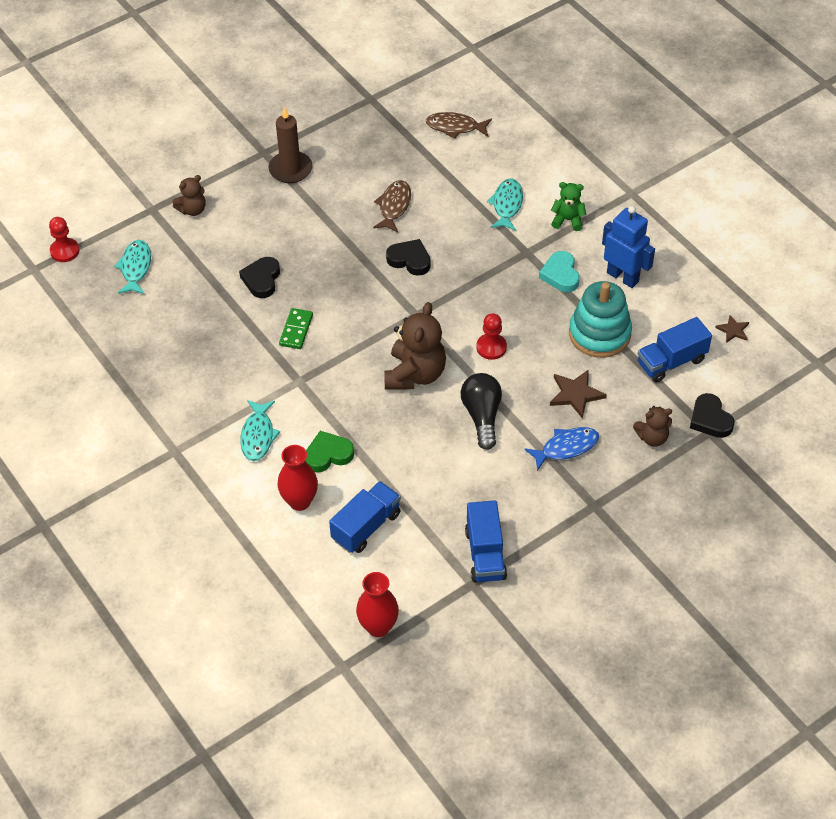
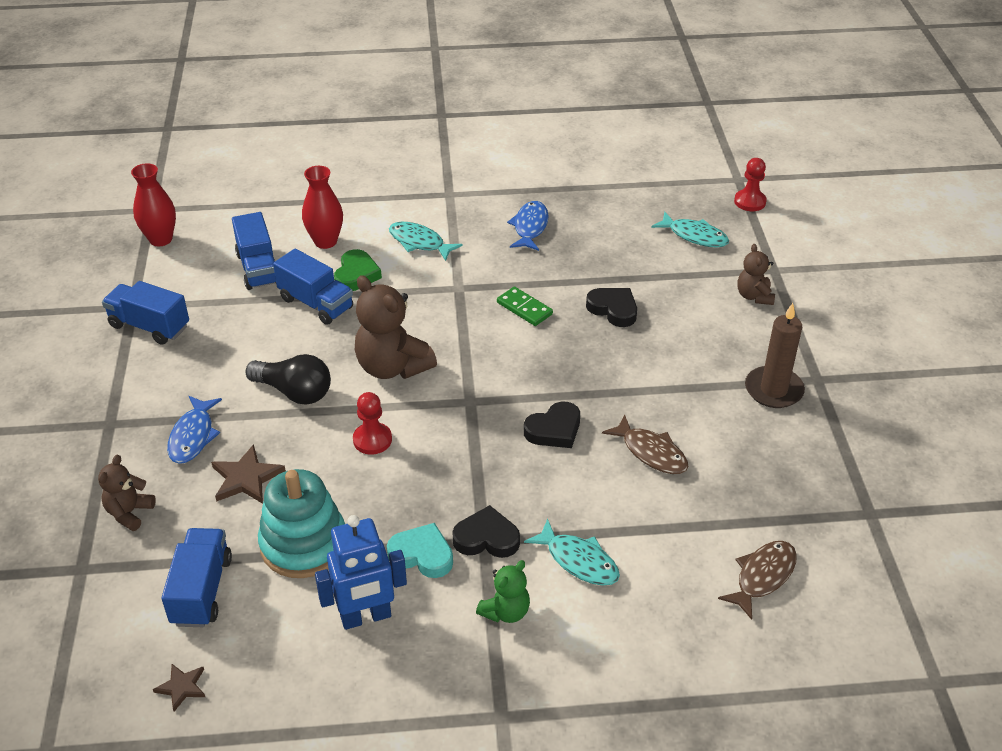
camera: 120 degrees right, 10 degrees down
black heart [690,393,734,438] -> black heart moved to [452,505,520,558]
none -> blue truck [273,248,353,325]
none -> blue fish [507,201,549,251]

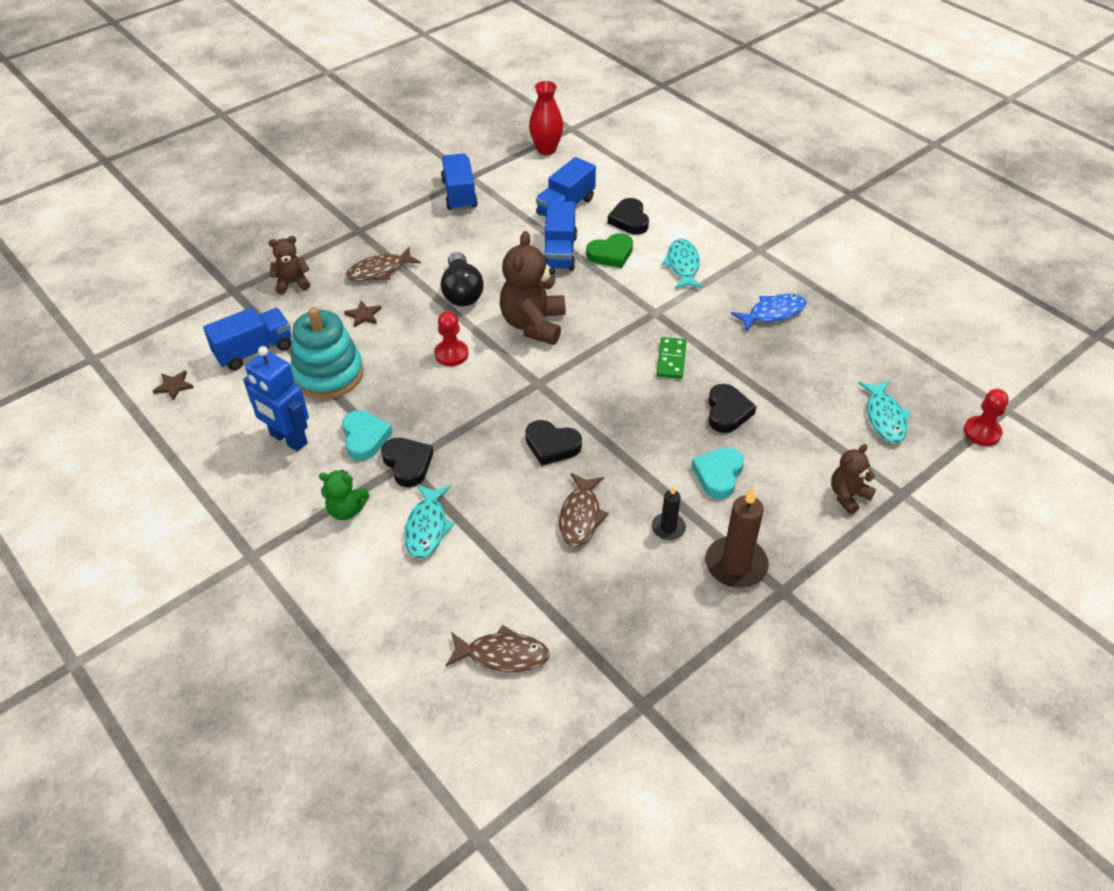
camera: 55 degrees right, 5 degrees up
blue fish [167,396,222,464] -> brown fish [346,247,421,282]
brown star [211,444,286,504] -> brown star [344,301,381,328], size x0.61
red vase [302,166,343,249] -> black heart [608,198,649,235]
none -> black candle [651,486,686,540]
none -> turquoise heart [691,447,744,499]

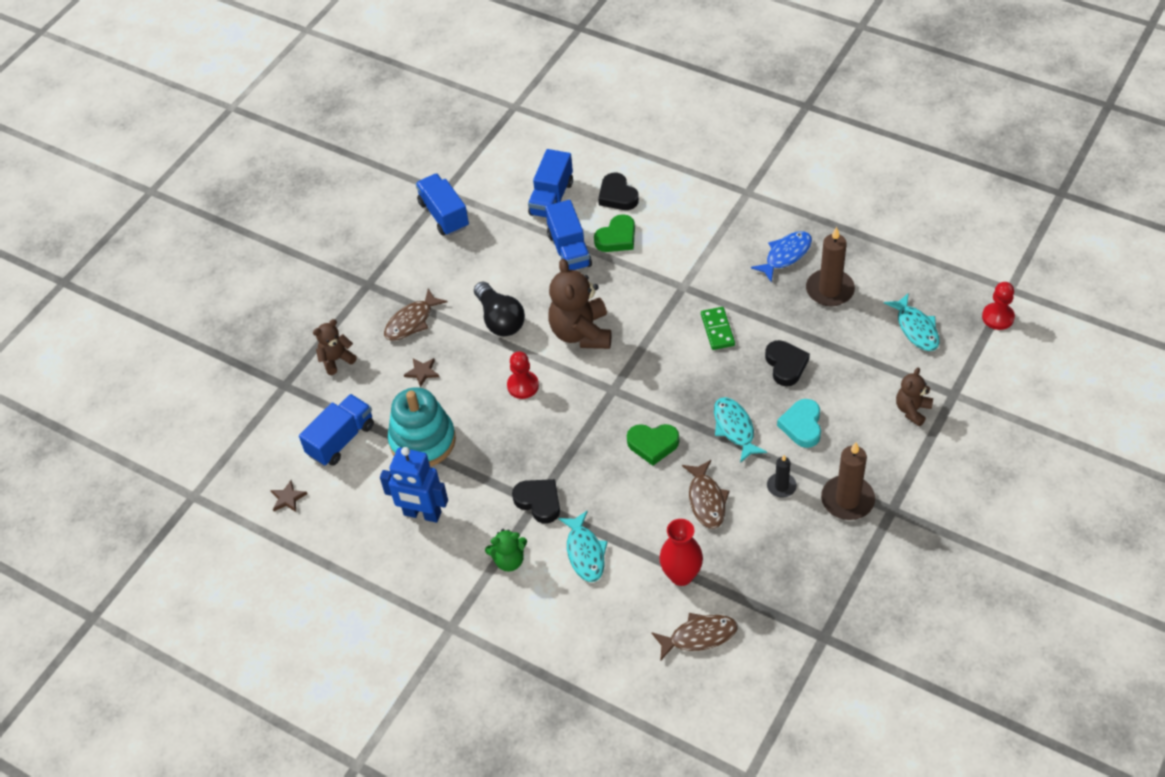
camera: 15 degrees left, 5 degrees up
turquoise heart [342,410,392,461] -> none
black heart [525,420,582,466] -> green heart [627,424,679,466]
red vase [529,81,563,155] -> red vase moved to [659,519,703,586]
turquoise fish [662,239,703,289] -> turquoise fish moved to [714,397,767,463]
none -> brown candle [806,227,855,306]

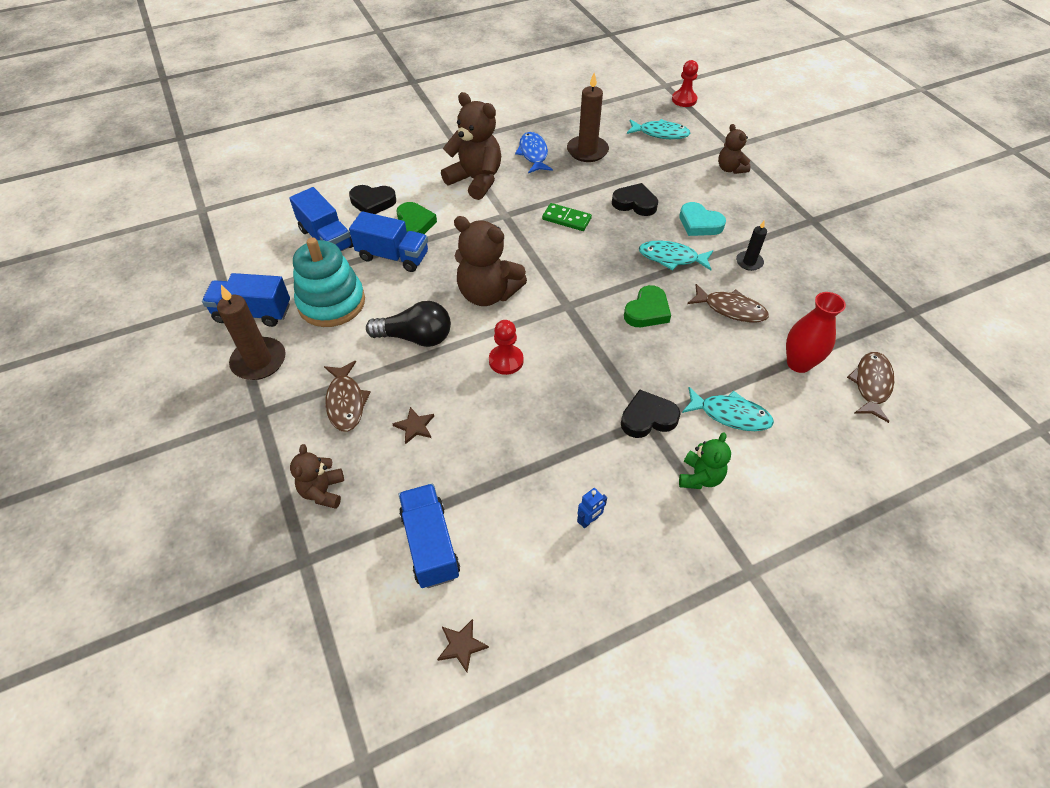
camera: 60 degrees left, 0 degrees up
blue robot [380,447,448,523] -> blue robot [577,488,607,528], size x0.43
turquoise stacking toy [388,387,456,467] -> turquoise stacking toy moved to [293,237,365,327]
brown candle [821,442,875,520] -> brown candle moved to [217,285,286,380]
none -> brown teddy bear [441,92,501,200]

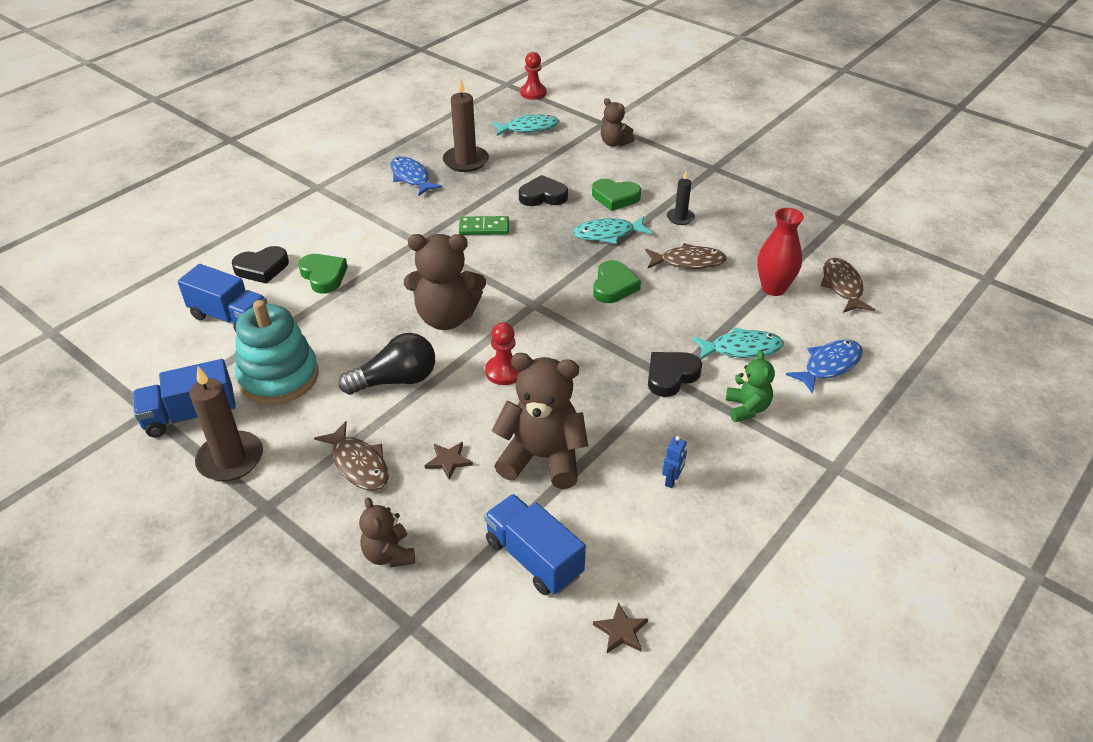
camera: 25 degrees left, 10 degrees down
blue truck [349,211,428,272] -> none
brown teddy bear [441,92,501,200] -> brown teddy bear moved to [492,353,588,489]
turquoise heart [679,202,726,236] -> green heart [592,179,641,211]
none -> blue fish [786,340,863,394]

